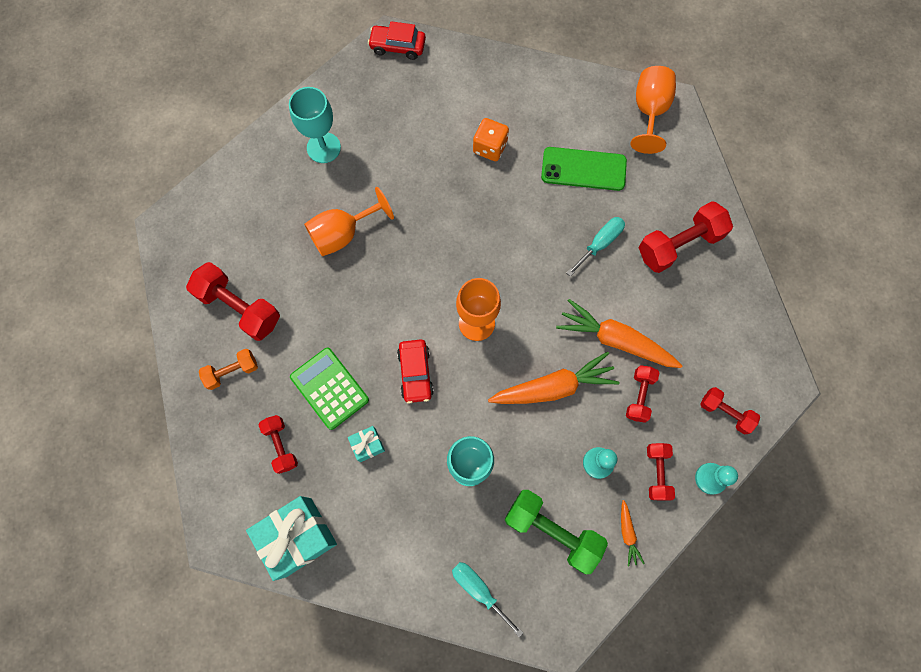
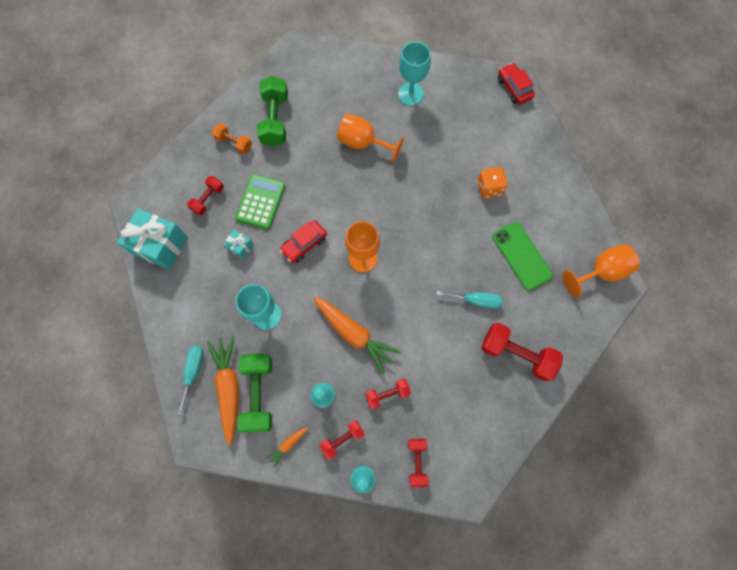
camera: 55 degrees right, 0 degrees up
red dumbbell [186,262,280,341] -> green dumbbell [257,76,288,147]
orange carrot [556,299,682,368] -> orange carrot moved to [207,336,239,445]

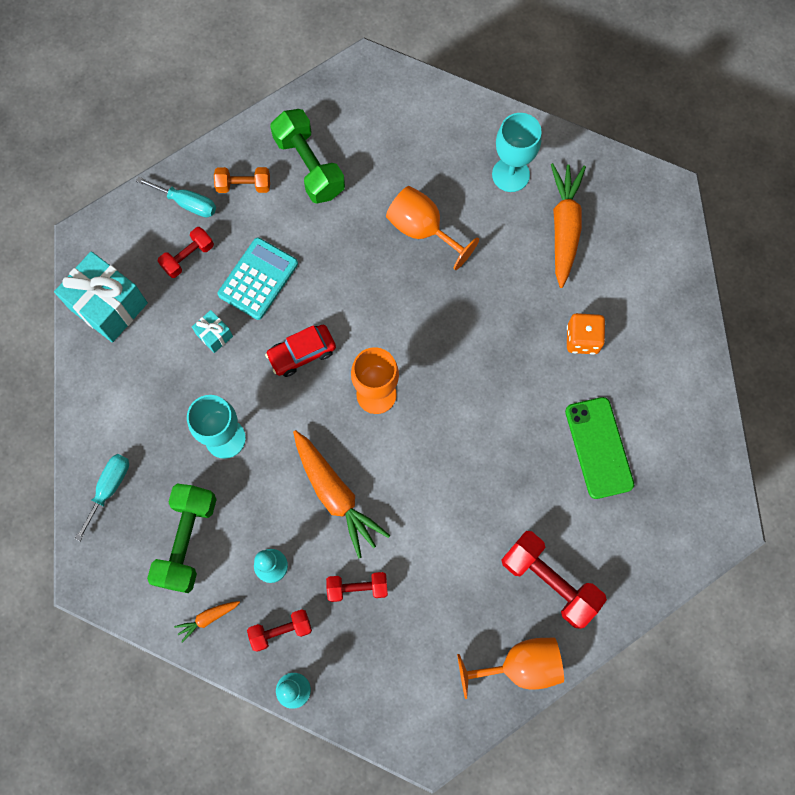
camera: 15 degrees right, 0 degrees up
orange carrot [207,336,239,445] -> orange carrot moved to [551,163,586,288]
orange dumbbell [212,123,252,154] -> orange dumbbell turned 45 degrees counterclockwise [214,167,270,193]
green calculator [235,174,285,229] -> turquoise calculator [218,237,298,320]
green dumbbell [257,76,288,147] -> green dumbbell turned 45 degrees counterclockwise [270,109,345,204]
red dumbbell [408,439,429,487] -> none
turquoise screwdriver [436,291,503,309] -> turquoise screwdriver moved to [136,177,216,218]
red car [498,63,535,104] -> none
orange goblet [562,244,640,298] -> orange goblet moved to [457,637,564,699]

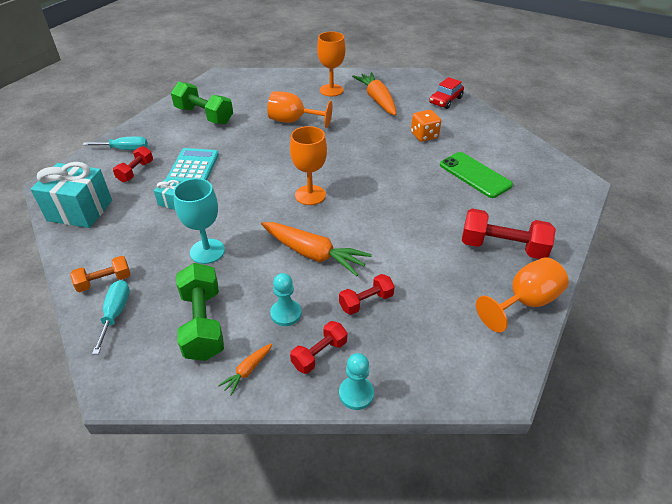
camera: 25 degrees left, 30 degrees down
orange dumbbell [214,167,270,193] -> orange dumbbell moved to [70,256,130,292]
red car [265,325,336,377] -> red car moved to [429,77,464,109]
turquoise goblet [492,113,542,192] -> orange goblet [317,32,345,96]

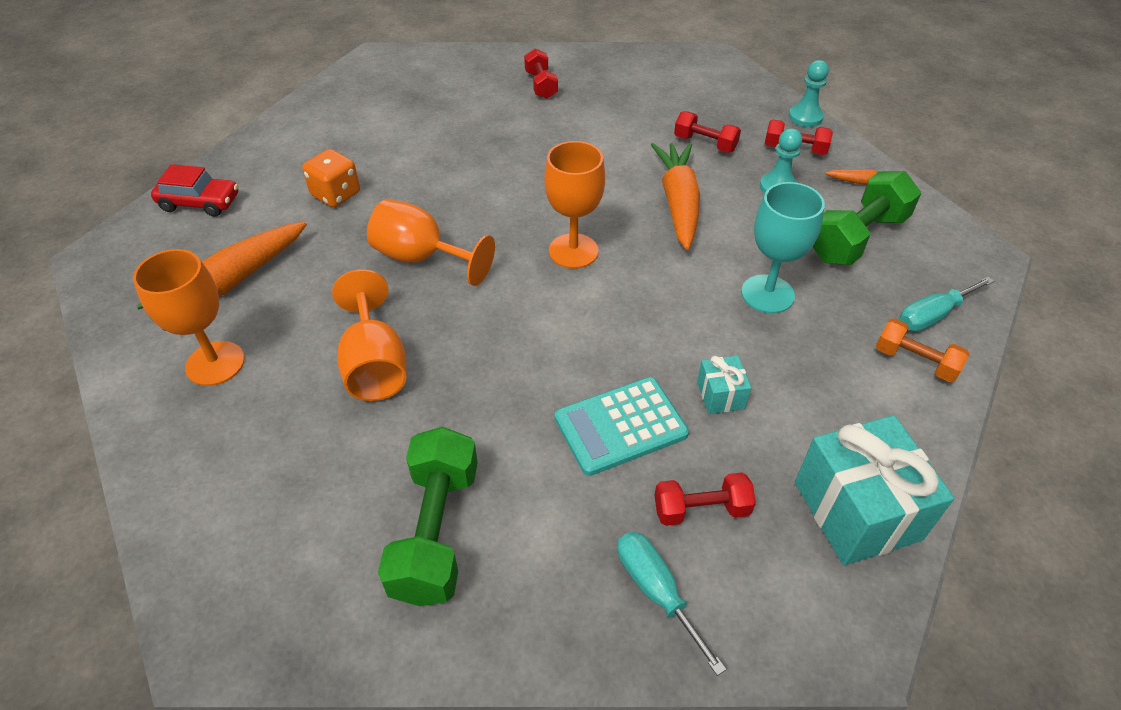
camera: 120 degrees left, 5 degrees up
green phone [440,152,513,198] -> none
red dumbbell [462,209,556,259] -> red dumbbell [524,48,558,99], size x0.58
orange goblet [476,257,569,333] -> orange goblet moved to [367,199,495,286]

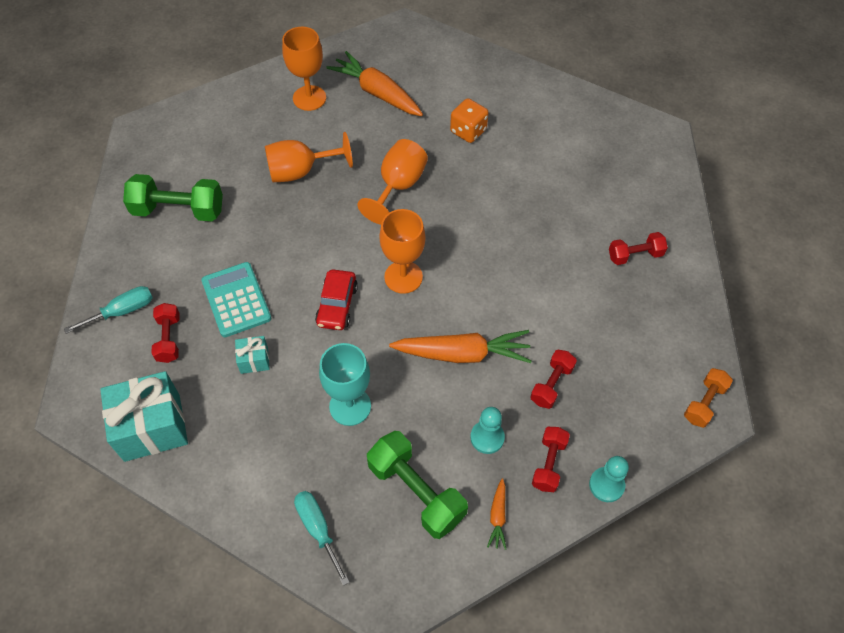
camera: 90 degrees right, 10 degrees up
red car [151,164,238,217] -> red car moved to [315,269,358,330]
orange dumbbell [876,318,969,382] -> orange dumbbell moved to [684,368,733,428]

